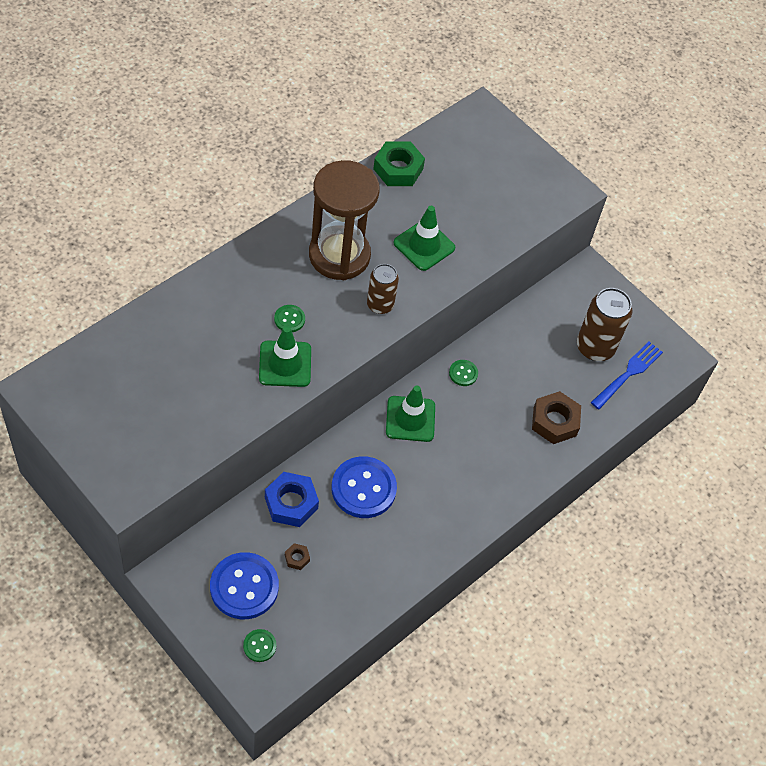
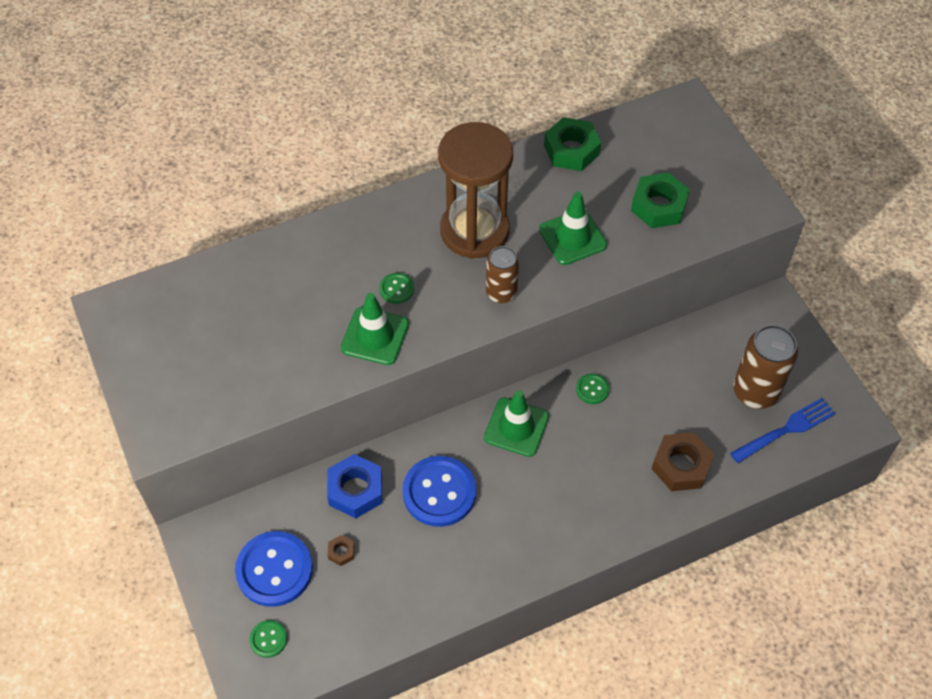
camera: 25 degrees right, 0 degrees up
none -> green nut [631,172,690,228]

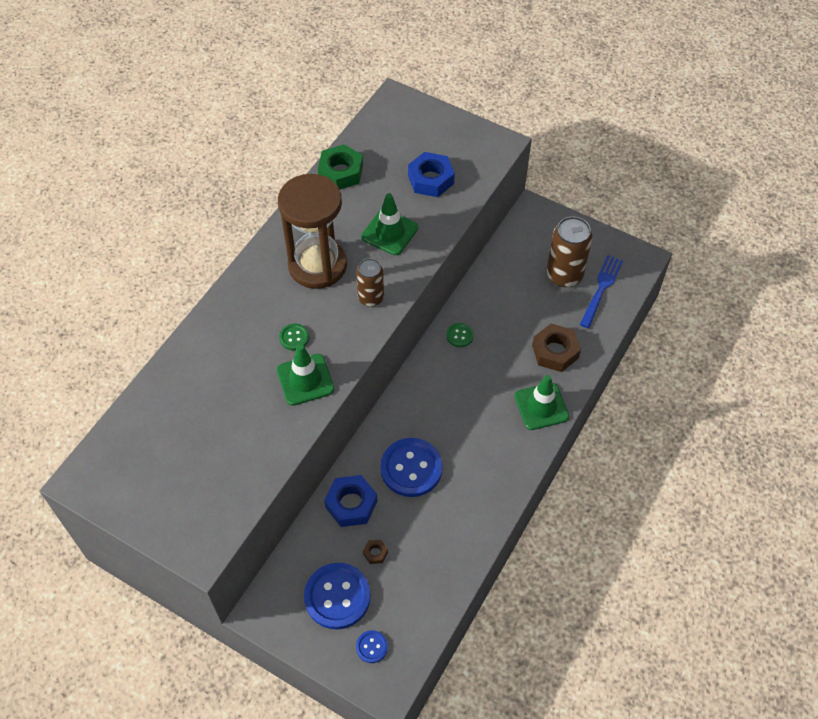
camera: 35 degrees left, 0 degrees up
green button [250,620,287,658] -> blue button [356,630,388,663]
green traffic cone [484,390,549,457] -> green traffic cone moved to [515,375,569,430]
green nut [631,172,690,228] -> blue nut [408,152,455,197]

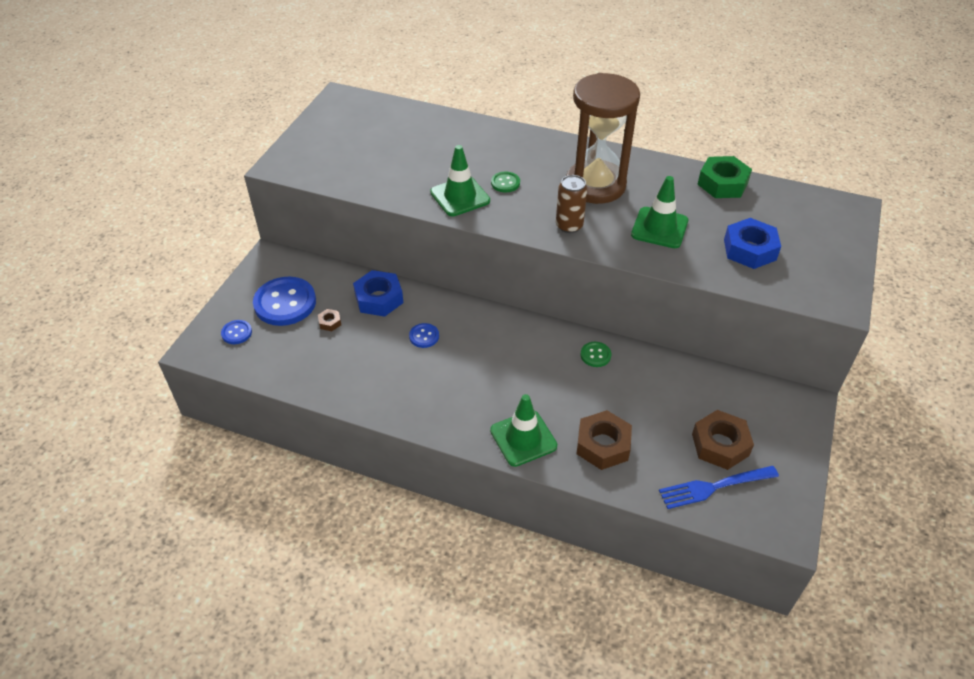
camera: 80 degrees right, 10 degrees down
blue button [380,438,443,497] -> blue button [409,323,439,348], size x0.47
brown can [546,216,593,287] -> brown nut [692,410,754,470]
blue fork [579,255,623,328] -> blue fork turned 150 degrees clockwise [659,466,779,509]

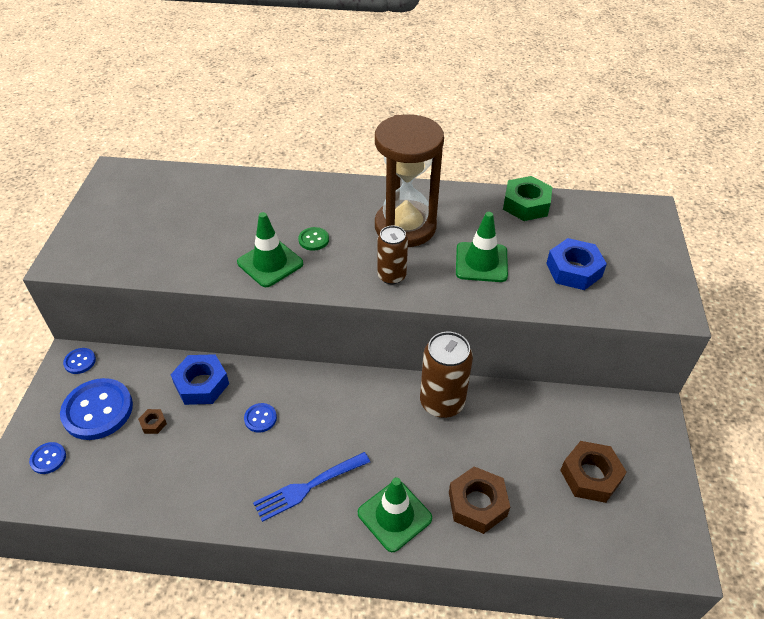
camera: 15 degrees left, 0 degrees up
green button [580,342,611,367] -> brown can [420,332,473,418]
blue fork [659,466,779,509] -> blue fork moved to [253,452,370,522]
none -> blue button [63,348,96,374]

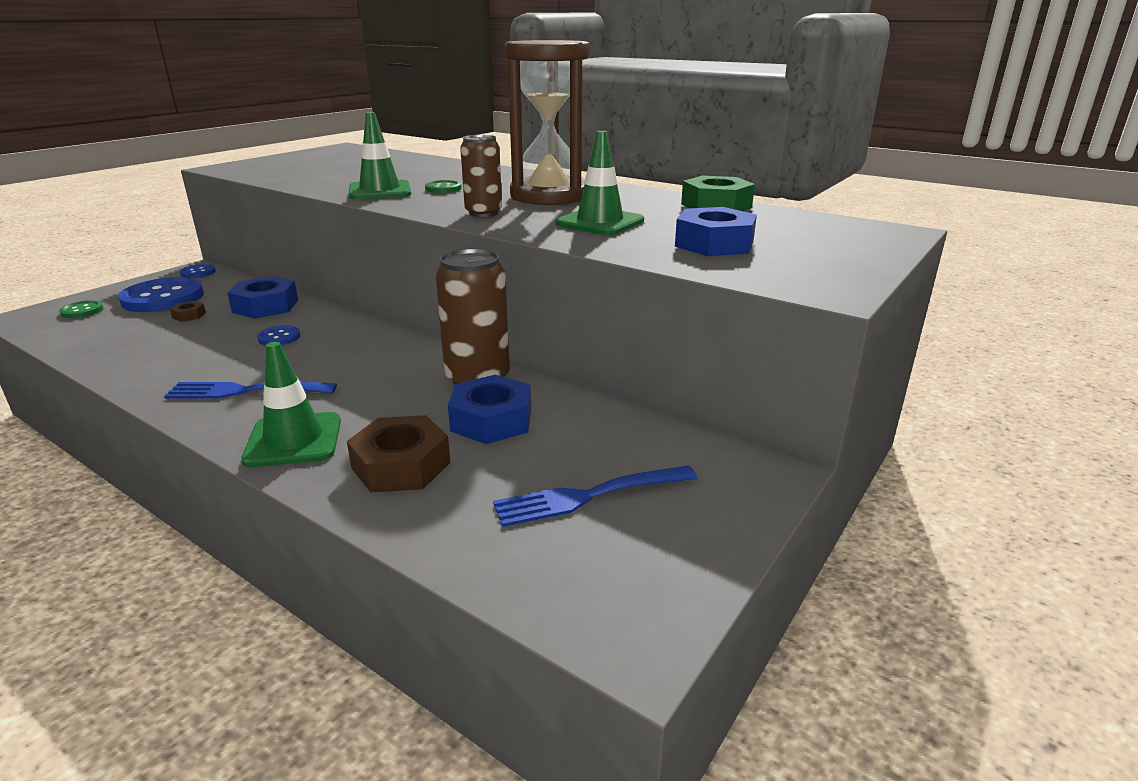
camera: 30 degrees right, 20 degrees down
blue button [29,442,66,474] -> green button [59,300,103,318]
brown nut [560,441,627,503] -> blue fork [493,466,697,527]
none -> blue nut [448,375,531,444]

